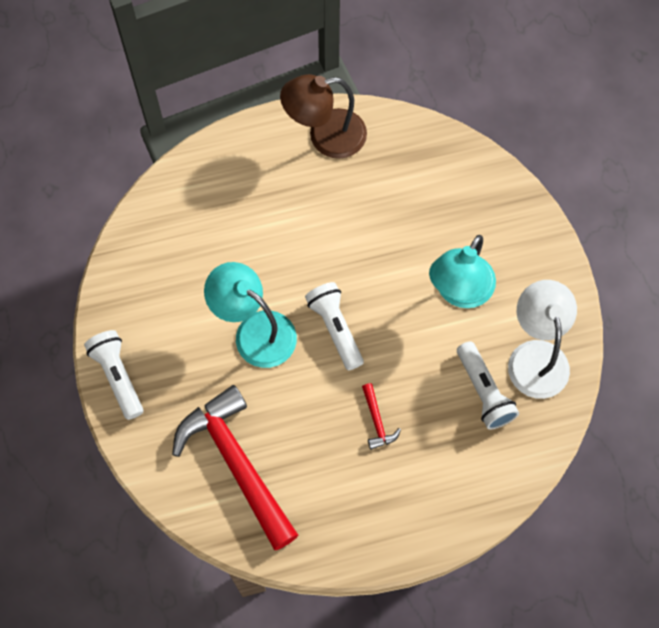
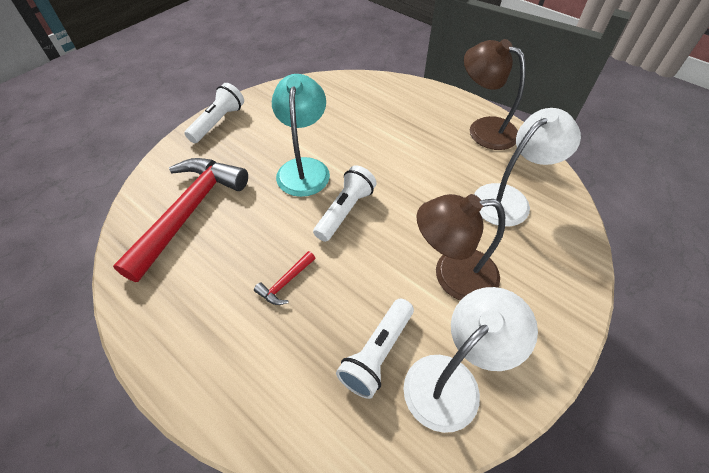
camera: 55 degrees right, 15 degrees down
turquoise lamp [429,235,496,308] -> brown lamp [416,194,505,300]
none -> white lamp [474,108,581,227]

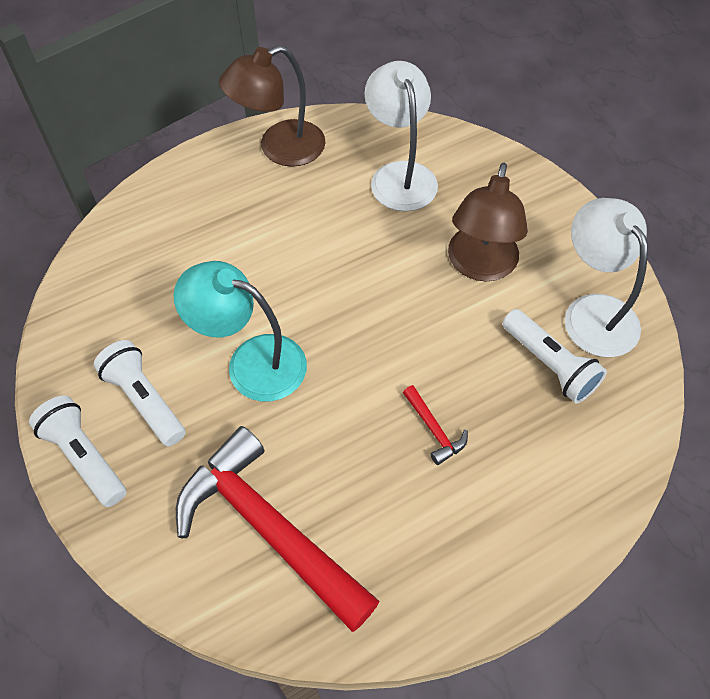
camera: 70 degrees left, 5 degrees up
white flashlight [313,165,377,242] -> white flashlight moved to [94,340,186,447]

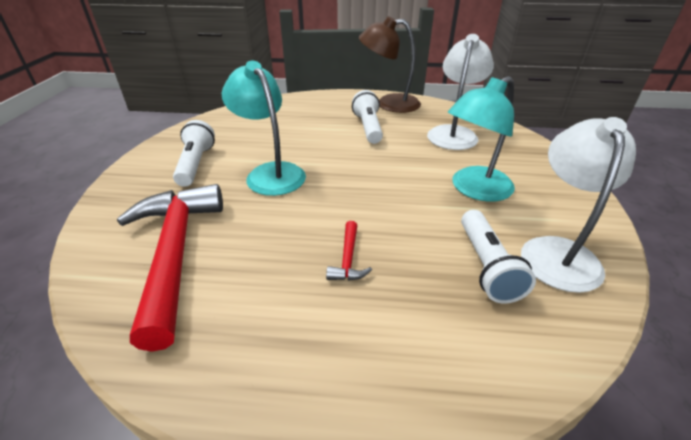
camera: 35 degrees right, 20 degrees down
white flashlight [29,395,127,507] -> white flashlight moved to [352,90,383,144]
brown lamp [448,163,528,282] -> turquoise lamp [447,76,515,202]

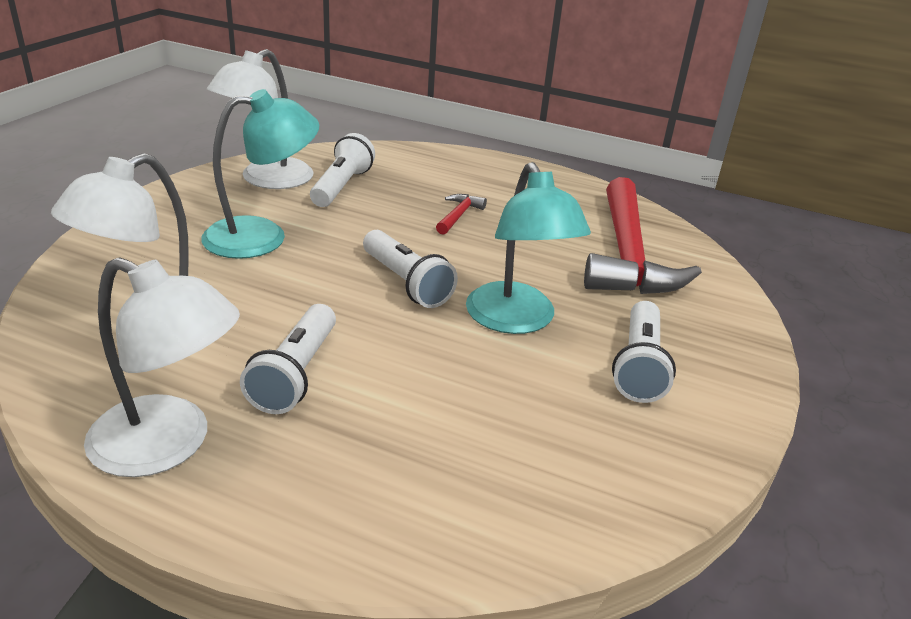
camera: 165 degrees left, 5 degrees down
brown lamp [359,16,421,113] -> white lamp [84,257,240,477]
none -> white flashlight [363,230,458,308]

